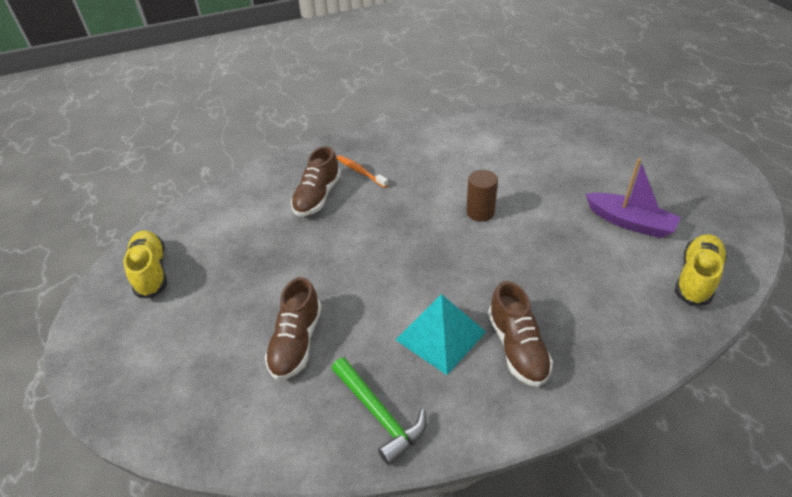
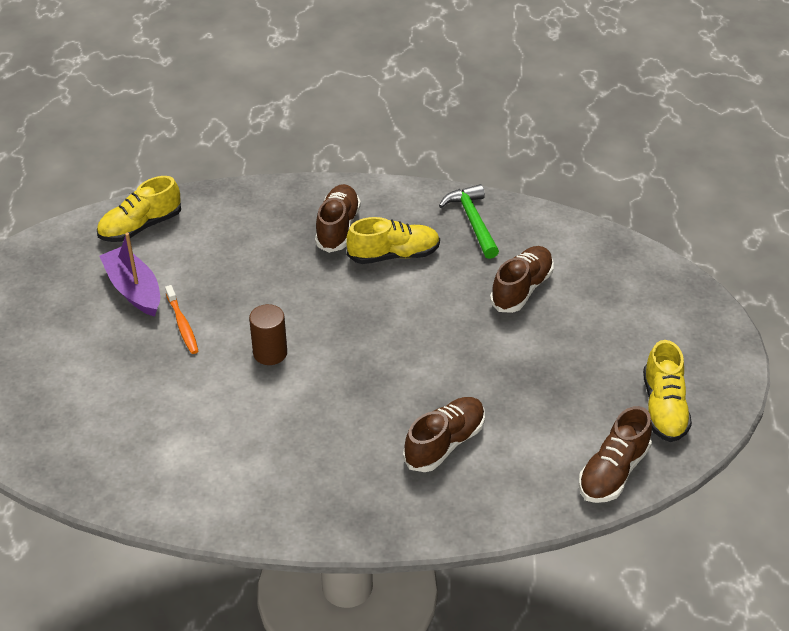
camera: 160 degrees left, 0 degrees up
orange toothbrush [337,155,388,188] -> orange toothbrush moved to [165,285,198,354]
turquoise pyramid [396,294,486,375] -> yellow shoe [346,217,440,264]
none -> brown shoe [579,406,652,503]

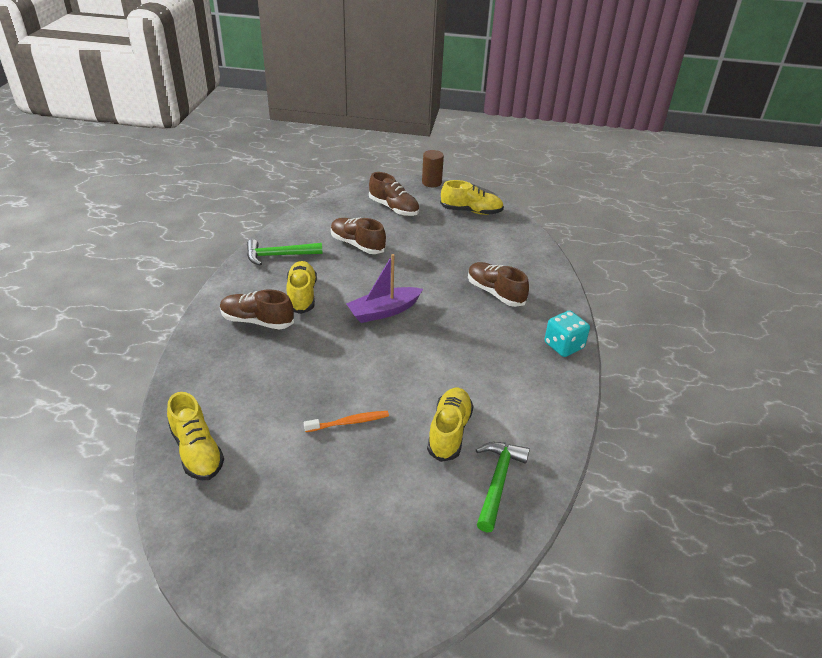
camera: 85 degrees left, 5 degrees down
purple boat [100,233,160,317] -> purple boat moved to [346,254,423,323]
brown cylinder [249,304,287,365] -> brown cylinder moved to [422,150,444,187]
brown shoe [579,406,652,503] -> brown shoe moved to [369,172,419,216]
none -> yellow shoe [427,388,473,462]
none -> green hammer [476,442,530,532]
none -> turquoise dice [545,310,590,357]

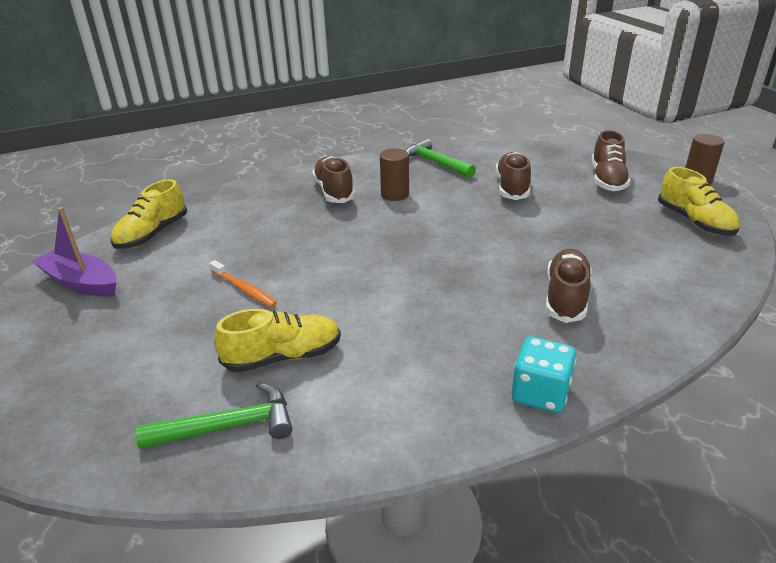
camera: 60 degrees right, 5 degrees down
yellow shoe [286,261,317,314] -> brown cylinder [380,149,409,201]
purple boat [346,254,423,323] -> purple boat moved to [32,207,117,297]

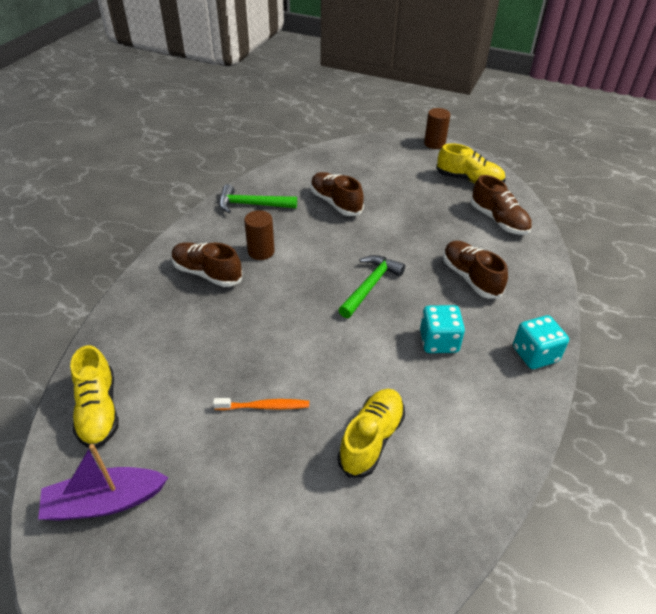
camera: 45 degrees left, 10 degrees up
green hammer [135,382,292,449] -> green hammer moved to [338,255,405,318]
brown shoe [592,130,631,191] -> brown shoe moved to [470,175,532,235]
none -> turquoise dice [420,305,465,353]

